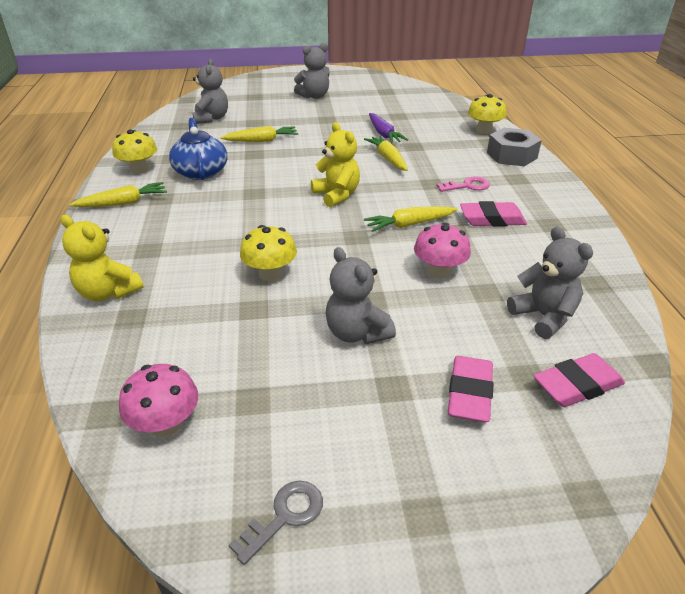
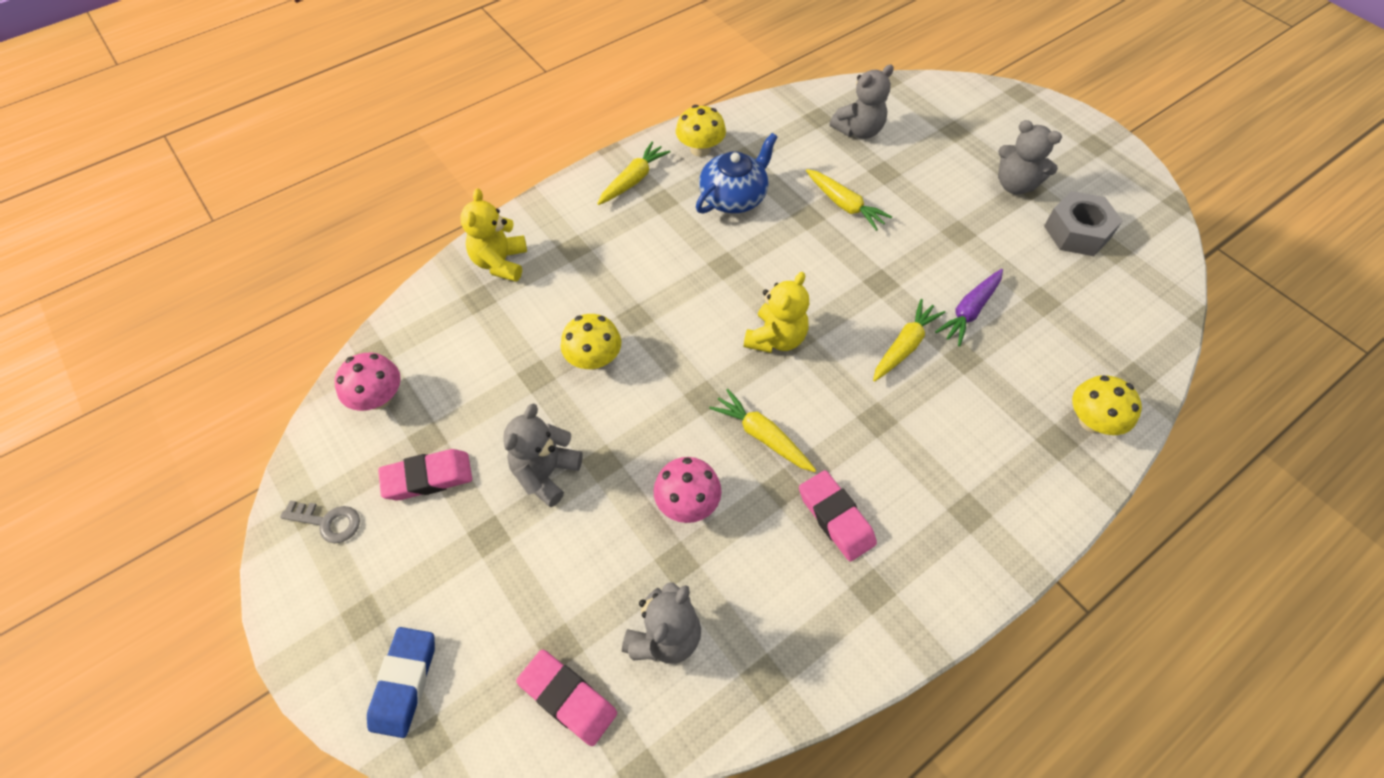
camera: 60 degrees right, 20 degrees up
yellow carrot [69,182,167,207] -> yellow carrot turned 90 degrees counterclockwise [597,142,671,205]
pink key [437,177,490,192] -> none
pink eraser [448,356,494,422] -> pink eraser moved to [378,449,472,500]
grey nut [487,128,542,166] -> grey nut moved to [1044,191,1123,256]
none -> blue eraser [367,627,435,738]

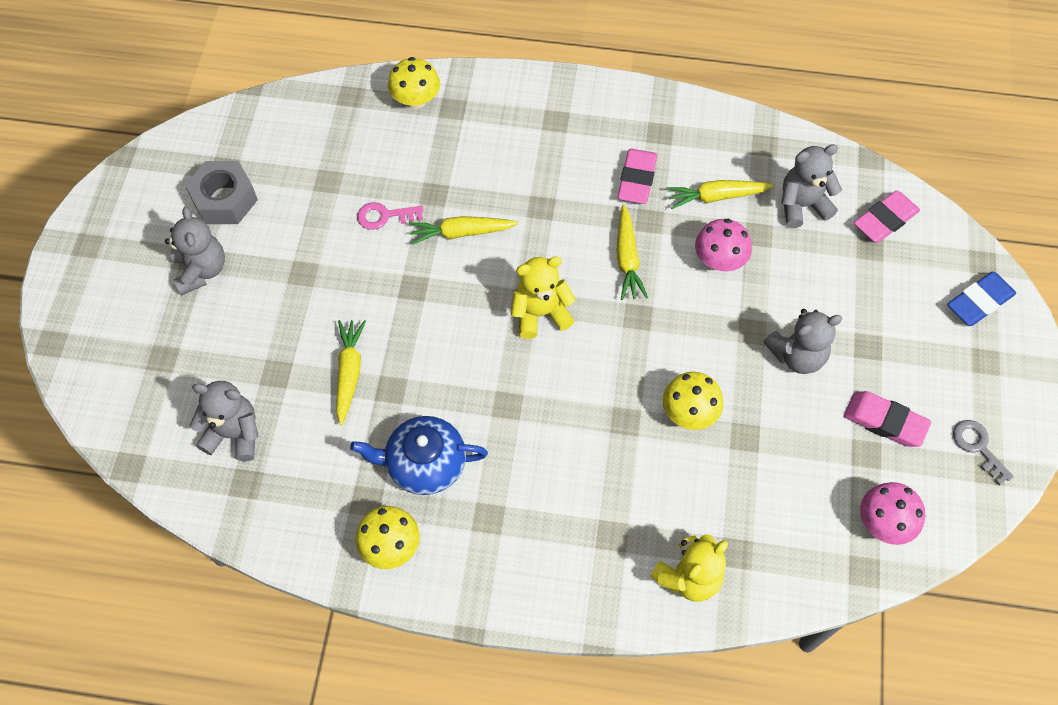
camera: 135 degrees left, 5 degrees up
pink eraser [516,649,617,746] -> pink eraser turned 60 degrees clockwise [854,190,920,243]
yellow carrot [597,142,671,205] -> yellow carrot moved to [666,180,774,209]
purple carrot [935,269,1003,347] -> pink key [357,202,423,230]

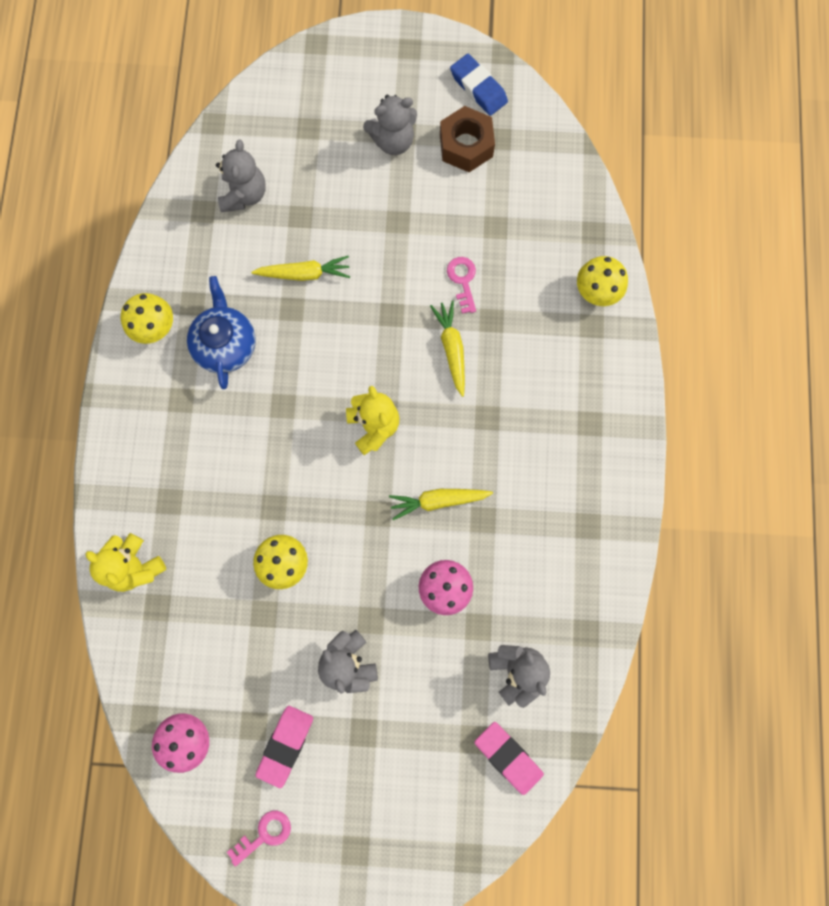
camera: 85 degrees right, 15 degrees up
grey nut [185,161,258,224] -> brown nut [440,106,495,172]
pink eraser [618,149,657,204] -> none
yellow carrot [666,180,774,209] -> none
blue eraser [948,272,1016,326] -> blue eraser moved to [450,54,508,116]
grey key [953,420,1014,485] -> pink key [227,811,291,867]

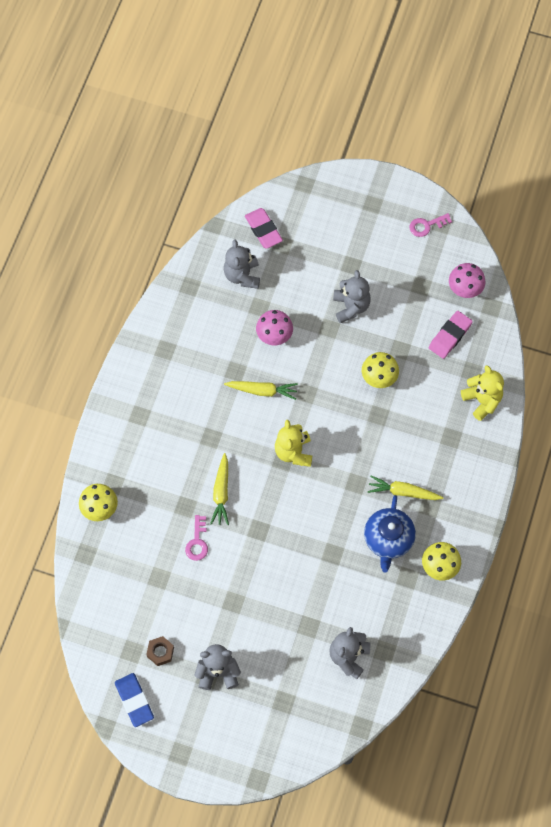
camera: 165 degrees left, 10 degrees down
yellow carrot [251,256,350,281] -> yellow carrot moved to [368,476,444,500]
pink eraser [255,706,313,788] -> pink eraser moved to [429,311,473,359]
brown nut [440,106,495,172] -> brown nut [146,636,174,666], size x0.58

